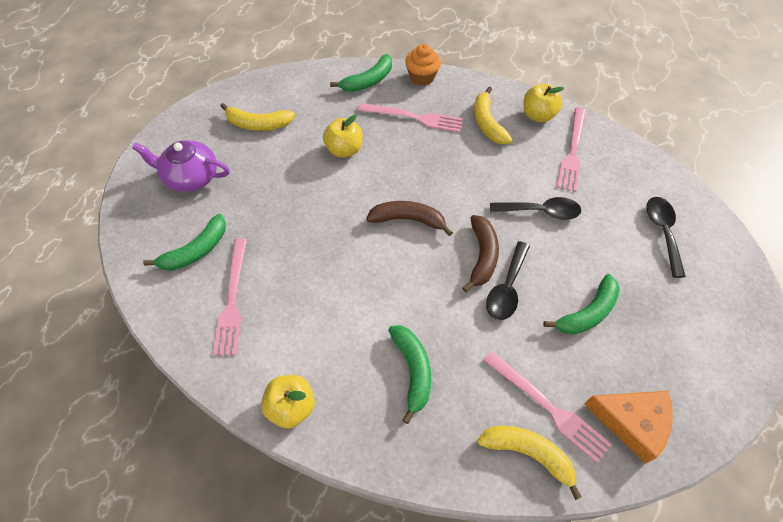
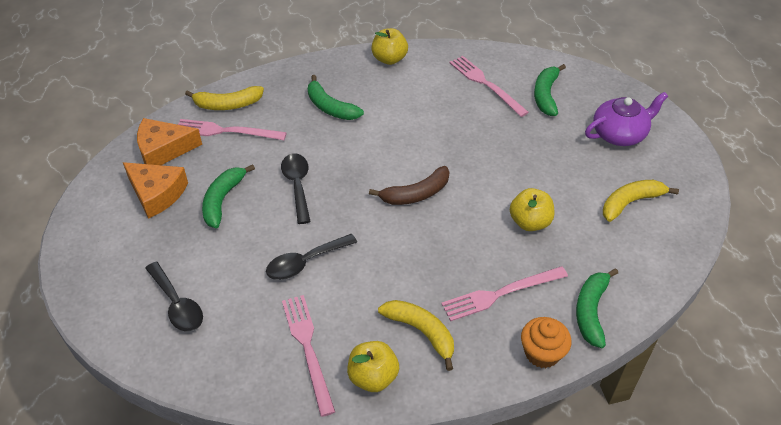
camera: 145 degrees right, 10 degrees down
brown banana [462,215,499,292] -> none
none -> orange cheese [123,162,188,219]

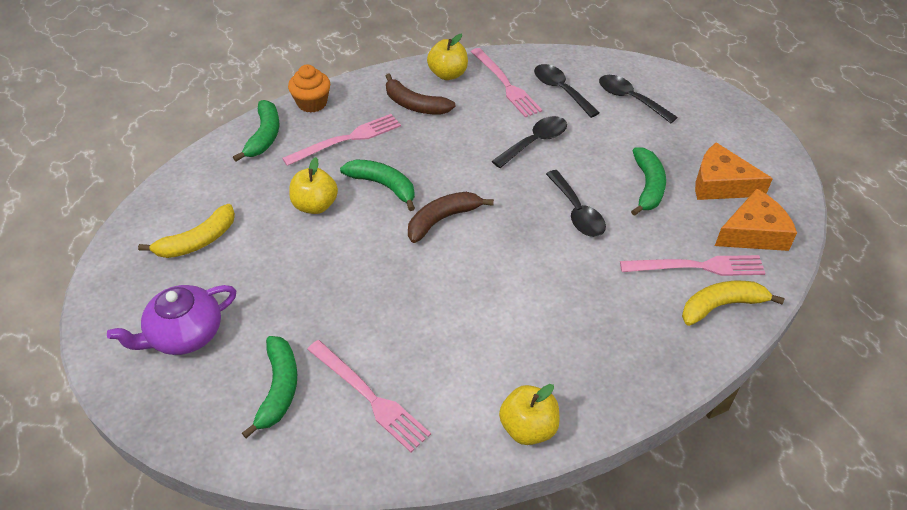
camera: 170 degrees right, 0 degrees up
green banana [308,75,364,120] -> green banana moved to [340,159,415,211]
yellow banana [378,300,454,371] -> brown banana [386,73,455,115]
none -> black spoon [534,64,600,118]

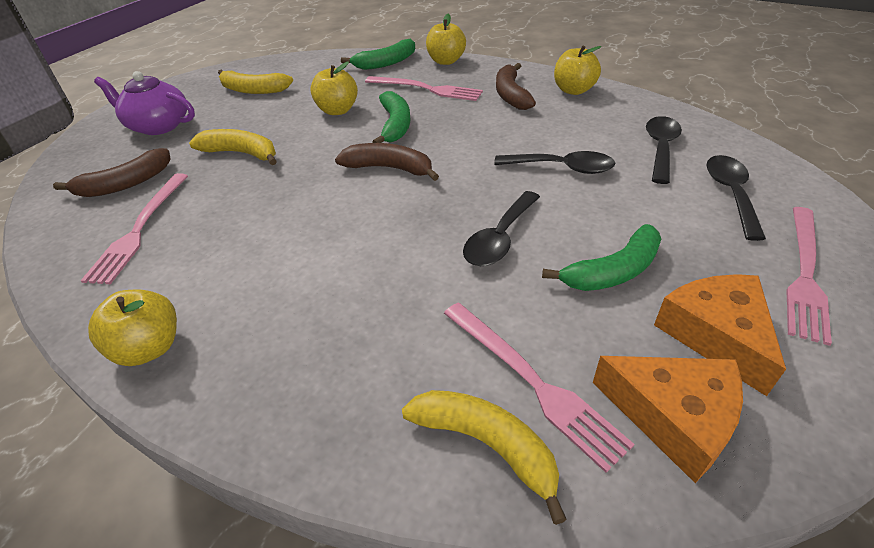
camera: 55 degrees right, 5 degrees down
green banana [242,336,297,438] -> brown banana [53,148,171,197]
orange cupcake [288,65,330,113] -> yellow apple [426,14,466,65]
pink fork [471,48,542,117] -> pink fork moved to [787,207,832,346]
none -> yellow banana [189,129,277,165]

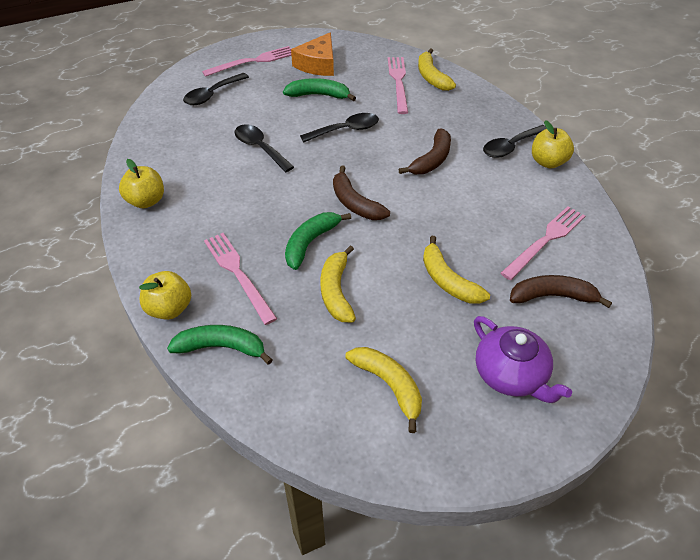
camera: 145 degrees left, 5 degrees up
yellow apple [310,61,358,115] -> yellow banana [321,245,356,322]
brown banana [496,63,536,110] -> brown banana moved to [398,129,451,174]
orange cheese [593,356,743,483] -> none
black spoon [646,116,682,184] -> black spoon moved to [483,125,547,158]

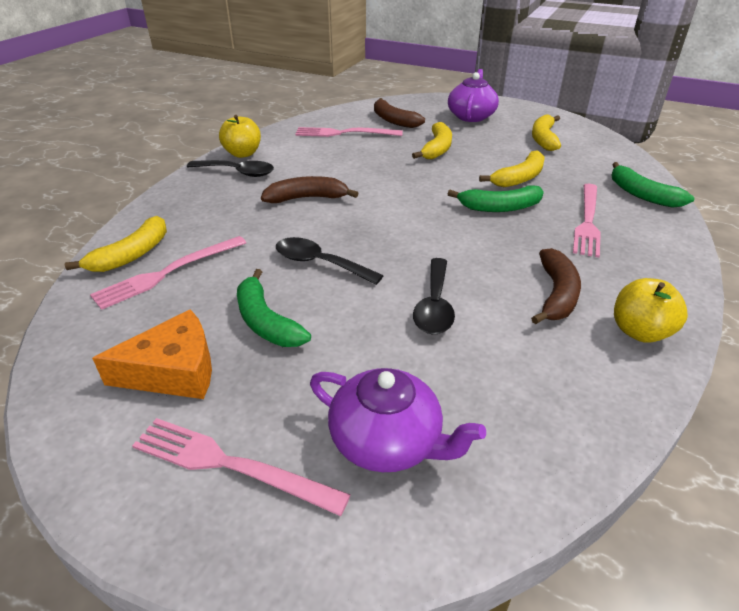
camera: 130 degrees left, 10 degrees down
yellow apple [139,271,191,320] -> none
black spoon [183,73,249,105] -> purple teapot [310,368,486,472]
brown banana [333,165,390,220] -> brown banana moved to [531,248,581,324]

